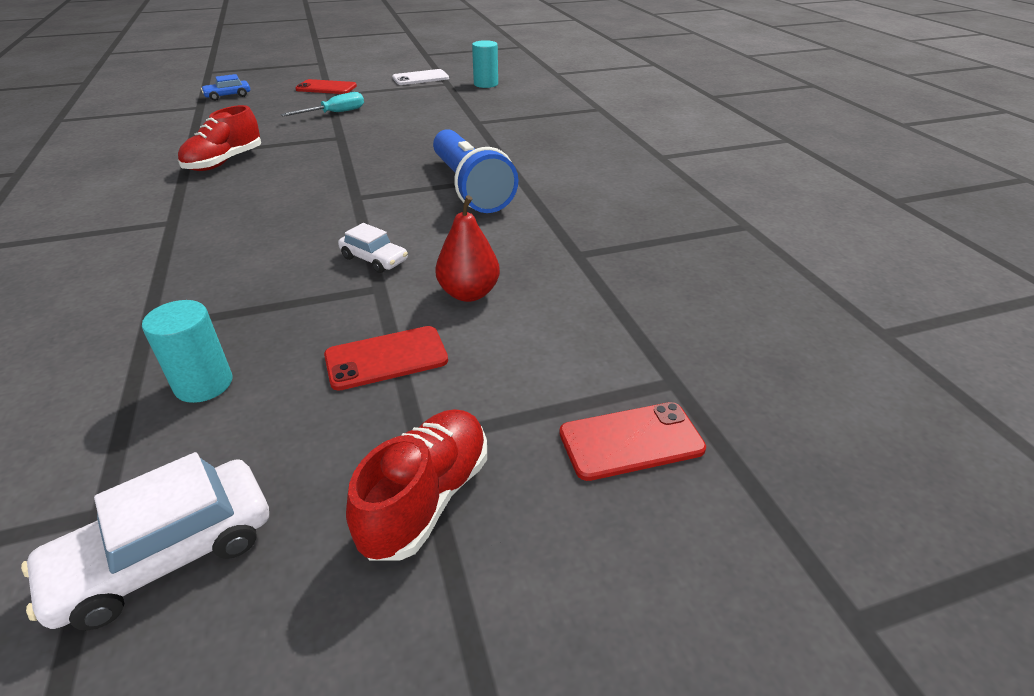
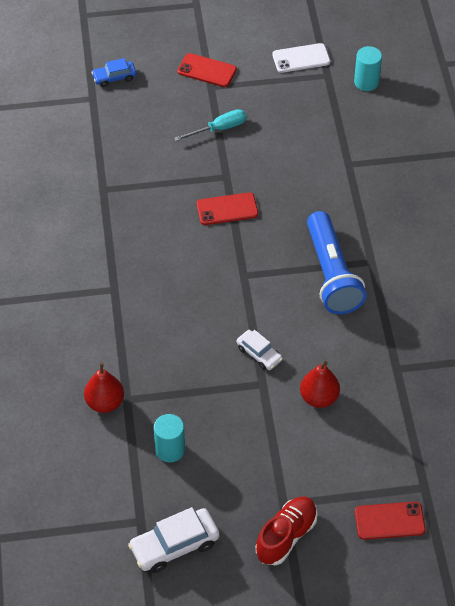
camera: 10 degrees right, 15 degrees up
red shoe [178,105,261,171] -> none
red phone [324,326,448,391] -> red phone moved to [197,192,258,225]
none -> red pear [84,362,124,413]

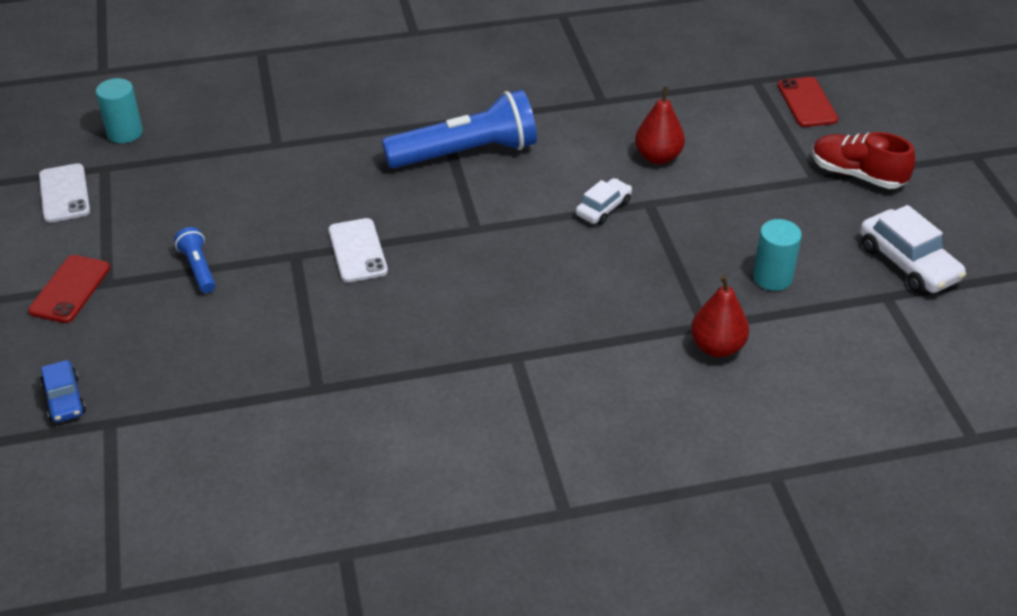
camera: 95 degrees left, 10 degrees down
turquoise screwdriver [174,109,247,141] -> blue flashlight [174,227,215,293]
red phone [197,192,258,225] -> white phone [328,218,388,282]

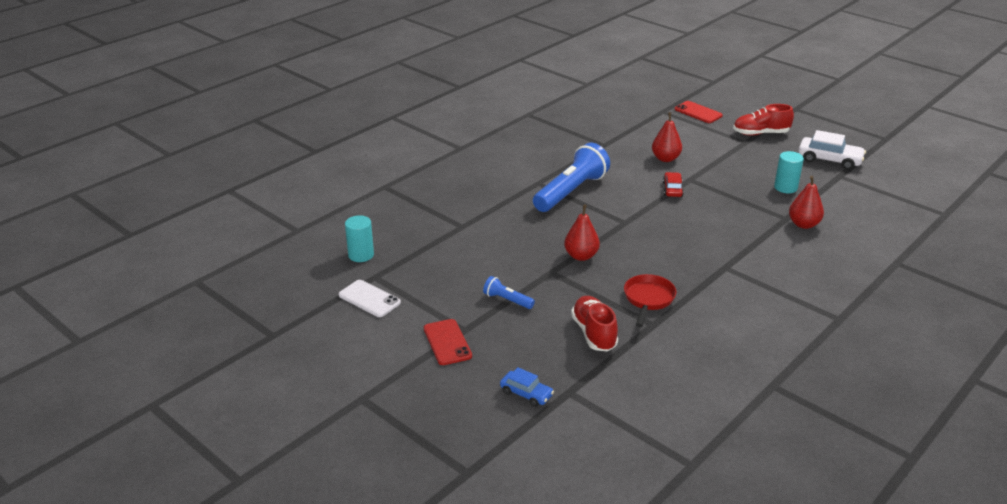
camera: 35 degrees left, 10 degrees down
white phone [328,218,388,282] -> red pear [564,204,600,261]
white car [576,178,632,225] -> red car [663,172,684,197]
none -> red shoe [571,296,618,352]
none -> red pan [624,274,676,327]

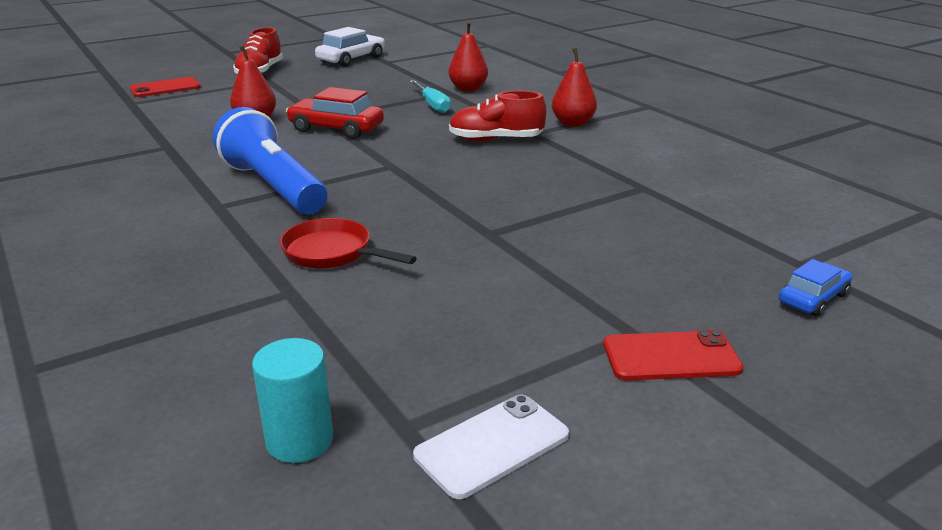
camera: 75 degrees left, 5 degrees down
blue flashlight [483,276,535,309] -> none
red pear [564,204,600,261] -> red pear moved to [552,48,597,127]
red shoe [571,296,618,352] -> red shoe moved to [449,91,546,141]
red pan [624,274,676,327] -> red pan moved to [279,218,417,269]
red car [663,172,684,197] -> red car [286,87,384,139], size x1.64
turquoise cylinder [774,151,804,193] -> none
none -> turquoise screwdriver [410,80,451,113]

